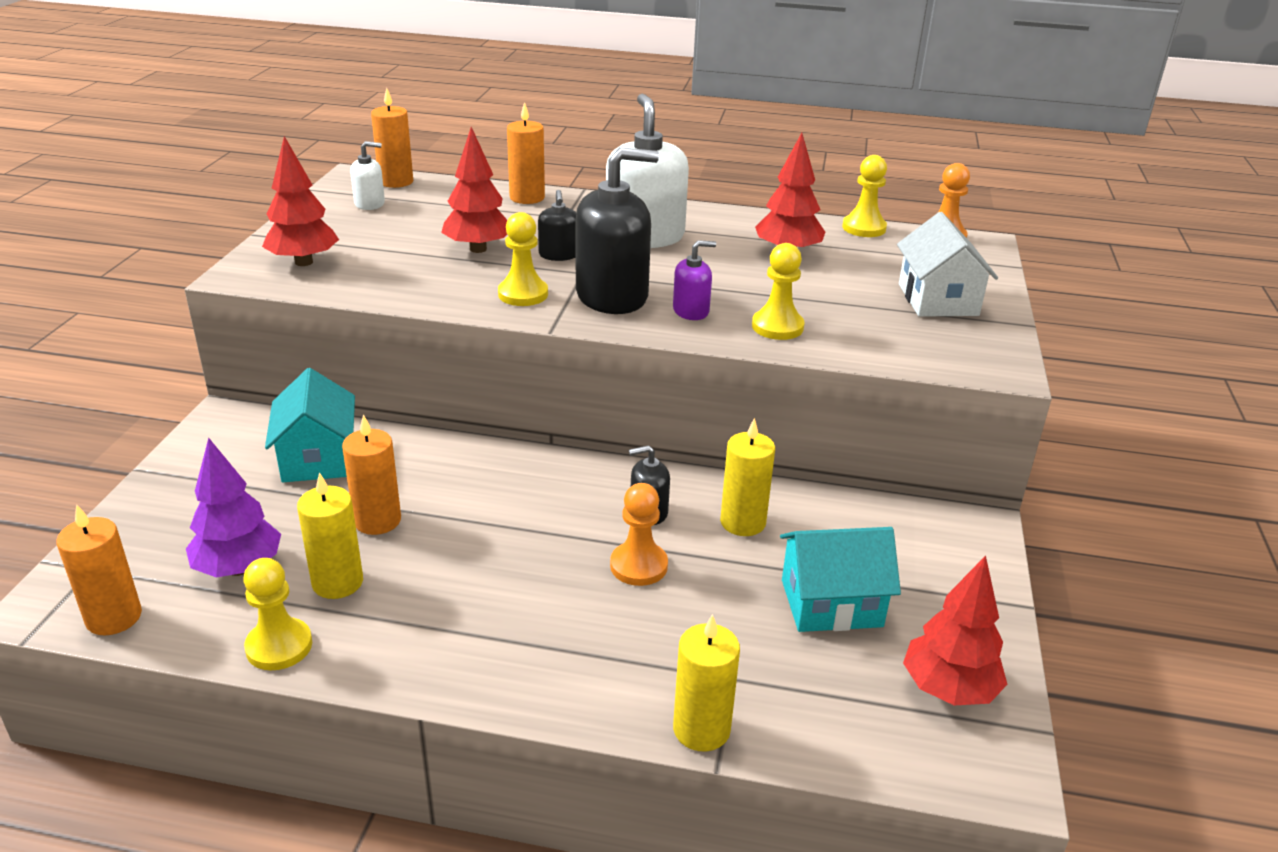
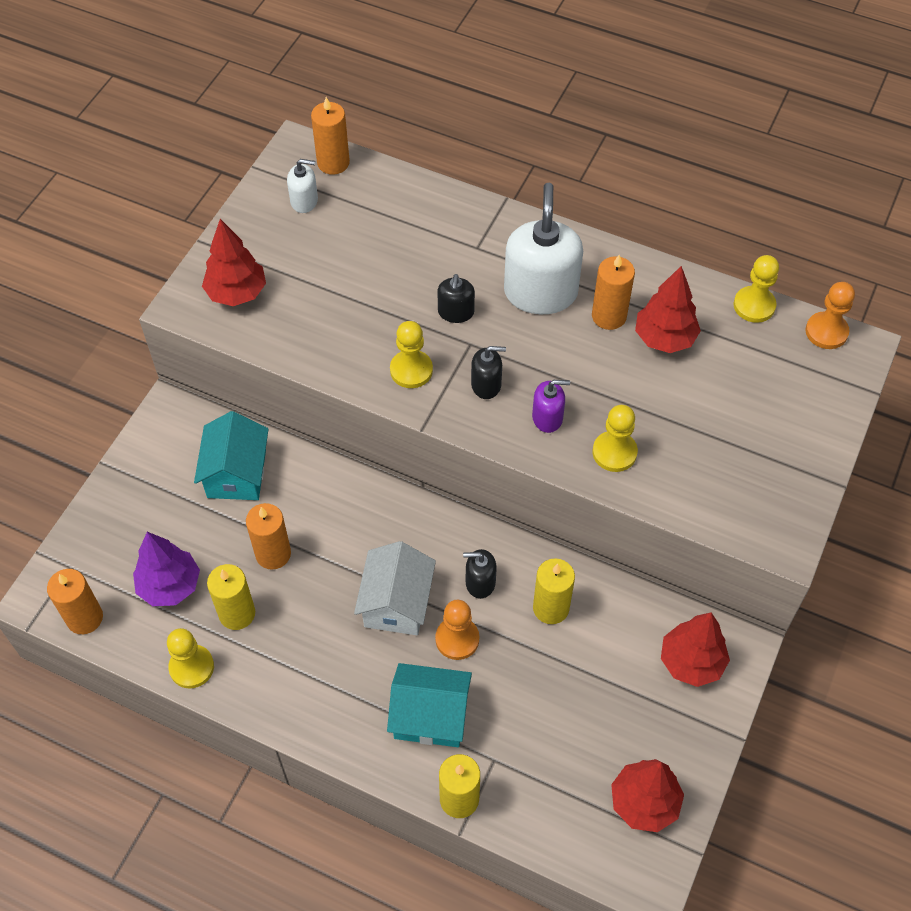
camera: 15 degrees right, 25 degrees up
red tree [441,127,507,253] -> red tree moved to [661,612,730,687]
orange candle [507,102,545,204] -> orange candle moved to [592,255,635,330]
black soap dispenser [575,147,659,314] -> black soap dispenser [471,346,506,399], size x0.49
turquoise house [780,527,901,632] -> turquoise house moved to [387,663,472,747]
white house [897,212,998,317] -> white house moved to [354,541,436,635]

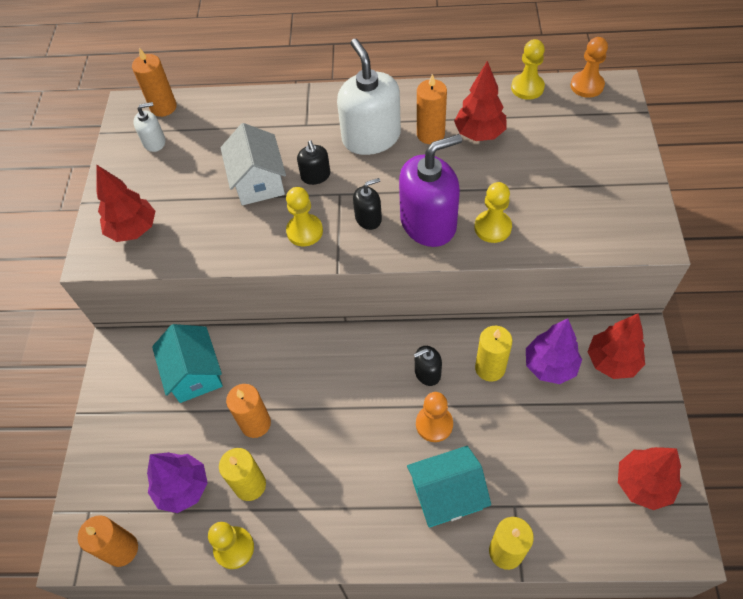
camera: 20 degrees left, 0 degrees up
white house [354,541,436,635] -> white house moved to [221,123,286,205]
purple soap dispenser [532,380,570,433] -> purple soap dispenser [399,134,462,247], size x2.04
none -> purple tree [526,319,582,384]

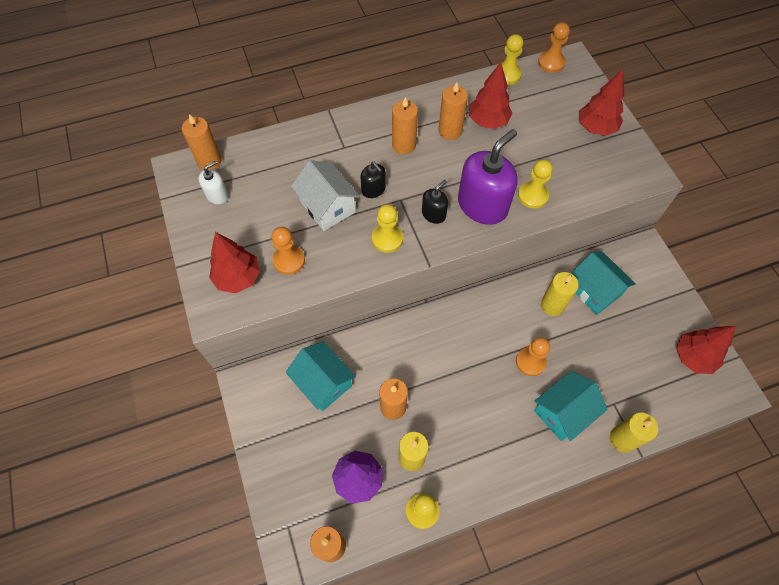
camera: 25 degrees left, 5 degrees up
white soap dispenser [337,39,401,155] -> orange candle [392,97,418,154]
black soap dispenser [414,346,442,386] -> none
purple tree [526,319,582,384] -> turquoise house [571,251,636,315]
red tree [587,313,645,379] -> red tree moved to [579,69,625,136]
none -> orange pawn [271,227,305,275]

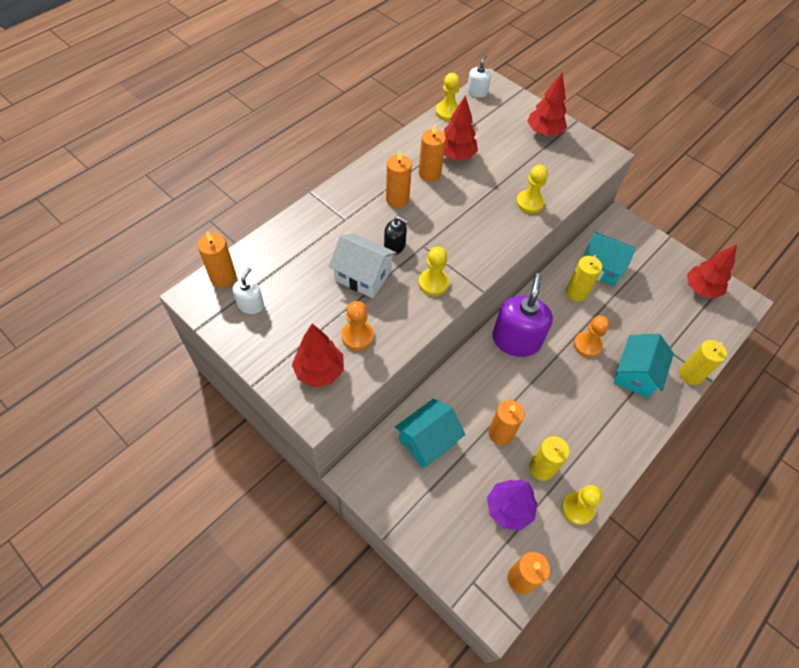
camera: 30 degrees left, 5 degrees down
turquoise house [286,341,356,411] -> turquoise house turned 60 degrees counterclockwise [395,399,466,468]
black soap dispenser [422,180,448,224] -> none
purple soap dispenser [458,129,518,225] -> purple soap dispenser moved to [492,273,553,357]
orange pawn [538,22,570,73] -> white soap dispenser [467,55,491,97]

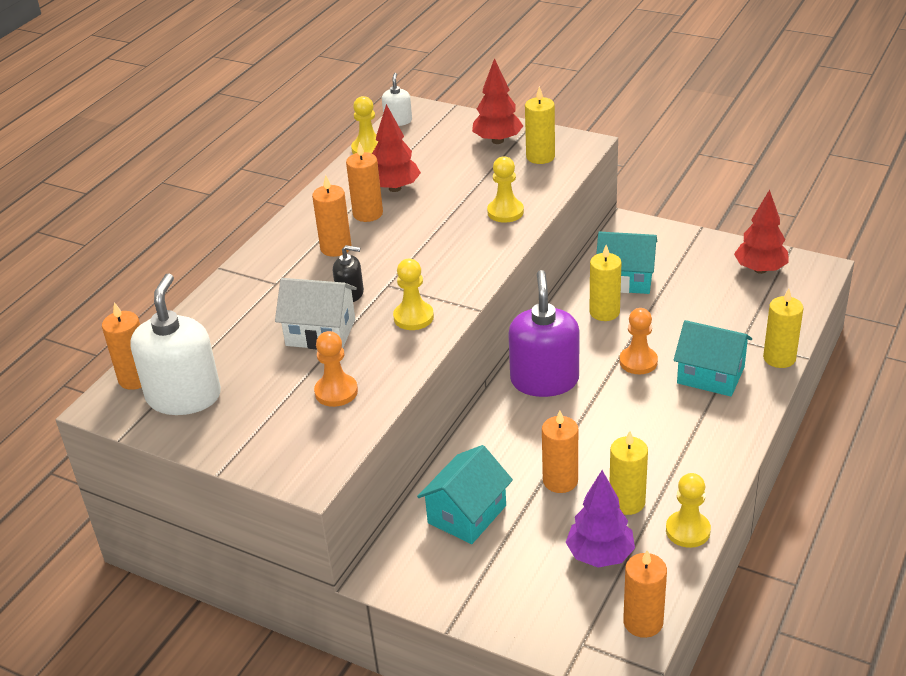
camera: 10 degrees left, 20 degrees down
white soap dispenser [233,268,264,314] -> white soap dispenser [130,273,221,415], size x2.04
red tree [292,324,344,387] -> none
turquoise house [614,333,674,398] -> turquoise house turned 75 degrees counterclockwise [674,320,752,397]
none -> yellow candle [525,86,555,164]

